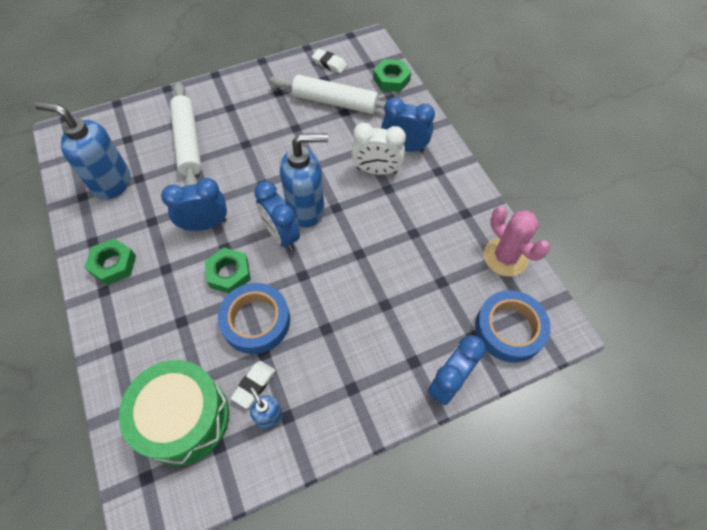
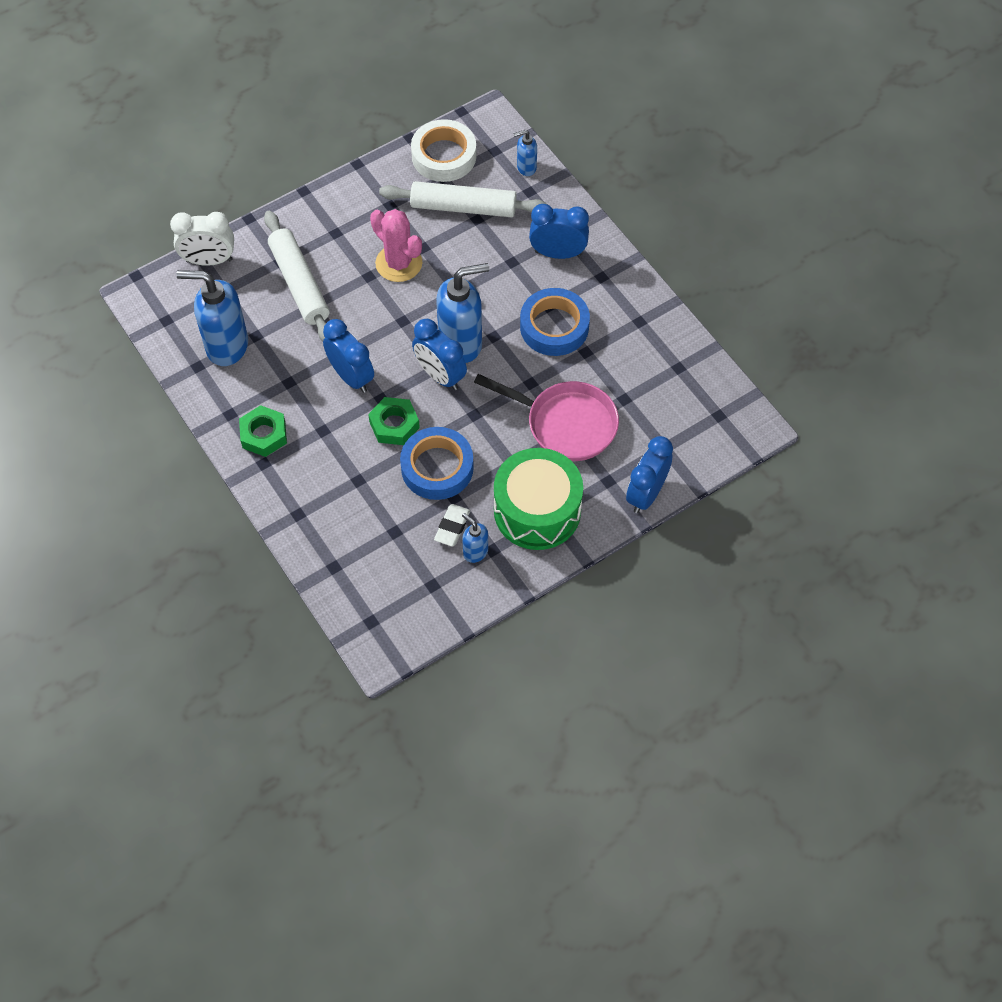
camera: 10 degrees left, 0 degrees up
green drum [119,360,229,466] -> green drum moved to [494,448,583,550]
blue clock [161,178,227,231] -> blue clock turned 75 degrees clockwise [323,319,374,393]
white eraser [312,49,347,73] -> white tape [411,119,477,182]
white clock [352,123,406,175] -> white clock moved to [170,212,234,266]
green nut [373,59,411,92] -> blue soap dispenser [513,130,537,176]
blue tape [475,290,551,363] -> blue tape moved to [520,288,590,356]
pink cactus [484,206,550,277] -> pink cactus moved to [370,209,422,282]
none -> pink pan [474,374,619,461]

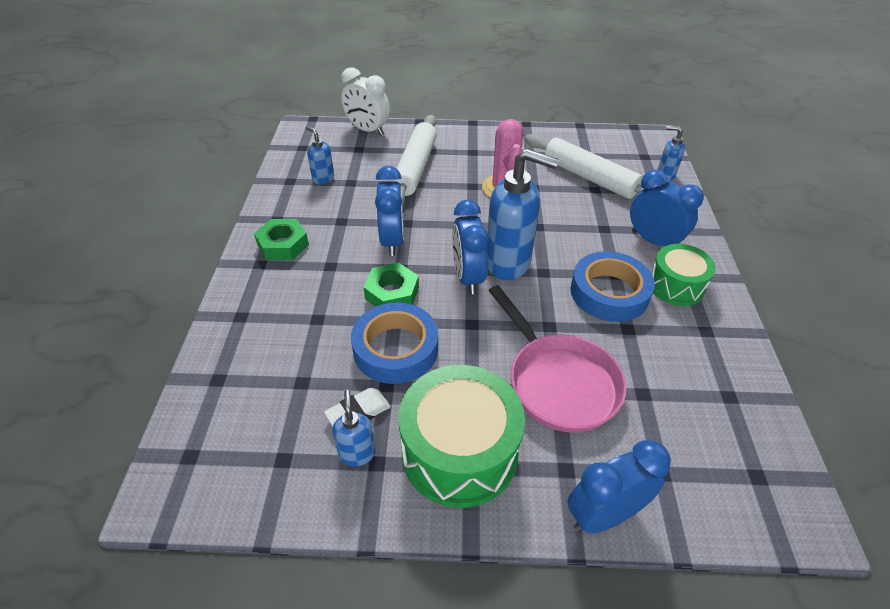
camera: 35 degrees right, 15 degrees down
blue soap dispenser [176,270,248,366] -> blue soap dispenser [306,126,334,185], size x0.49
white tape [411,119,477,182] -> none
none -> green drum [651,244,716,306]

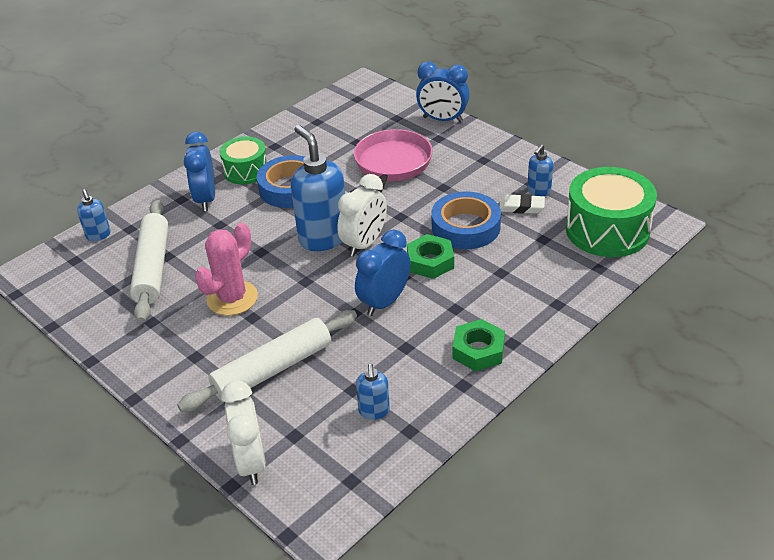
camera: 135 degrees left, 5 degrees down
green drum [399,365,525,508] -> green drum moved to [566,167,657,257]
blue clock [452,200,489,294] -> white clock [337,174,387,257]

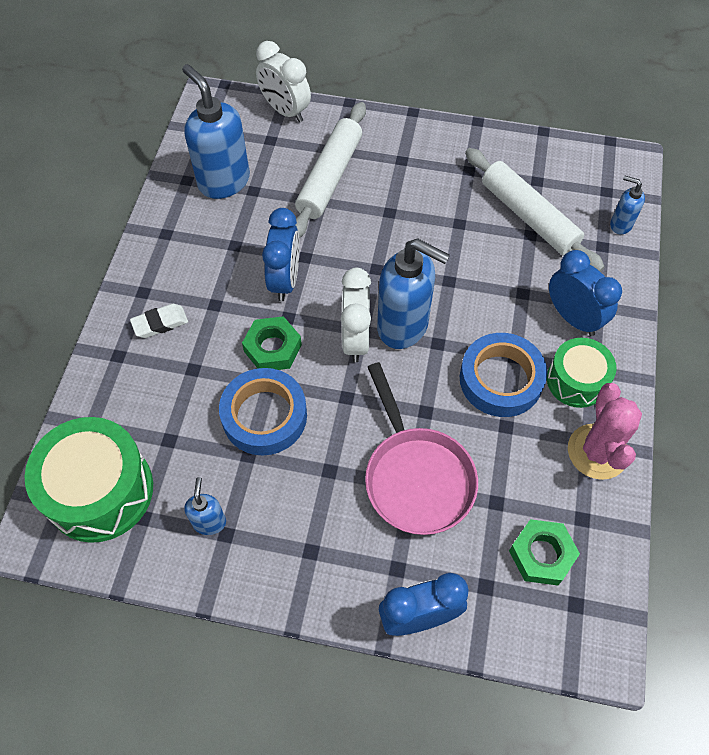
camera: 145 degrees right, 20 degrees up
pink cactus [195,223,258,316] -> pink cactus moved to [568,383,642,480]
blue soap dispenser [356,363,390,420] -> blue soap dispenser [182,64,250,199], size x2.04
green nut [452,319,505,372] -> green nut moved to [509,519,580,585]
white eraser [499,194,545,214] -> white eraser moved to [130,304,188,338]

